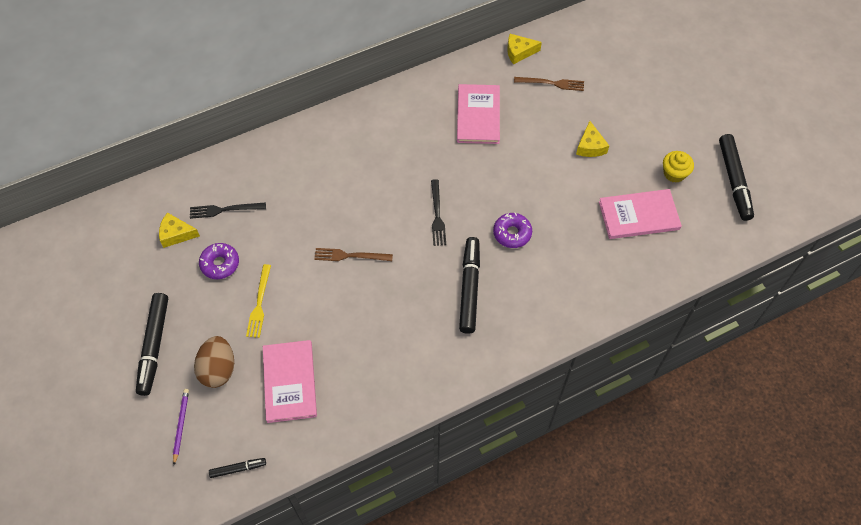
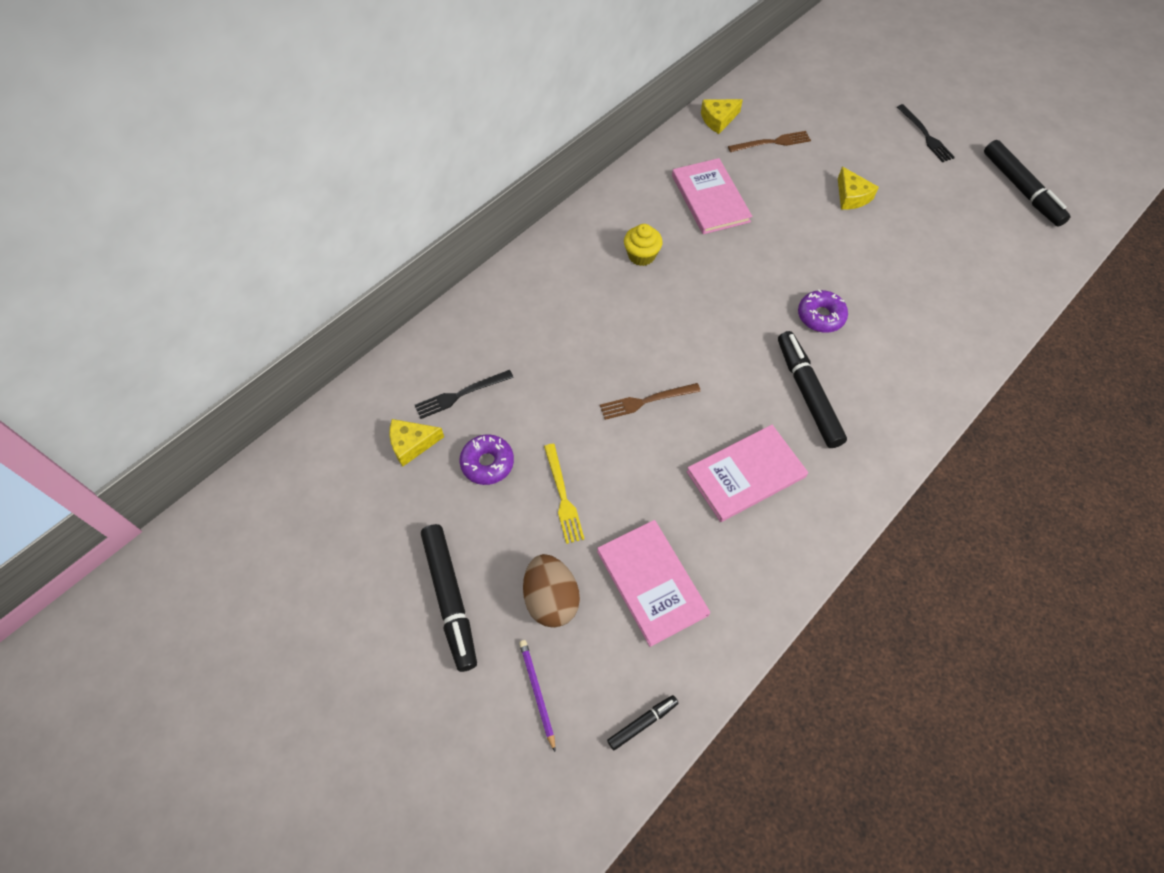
camera: 20 degrees left, 0 degrees up
black fork [431,179,446,246] -> black fork moved to [897,104,955,162]
pink book [599,189,682,239] -> pink book moved to [687,425,808,522]
yellow cupcake [663,151,694,183] -> yellow cupcake moved to [624,224,663,266]

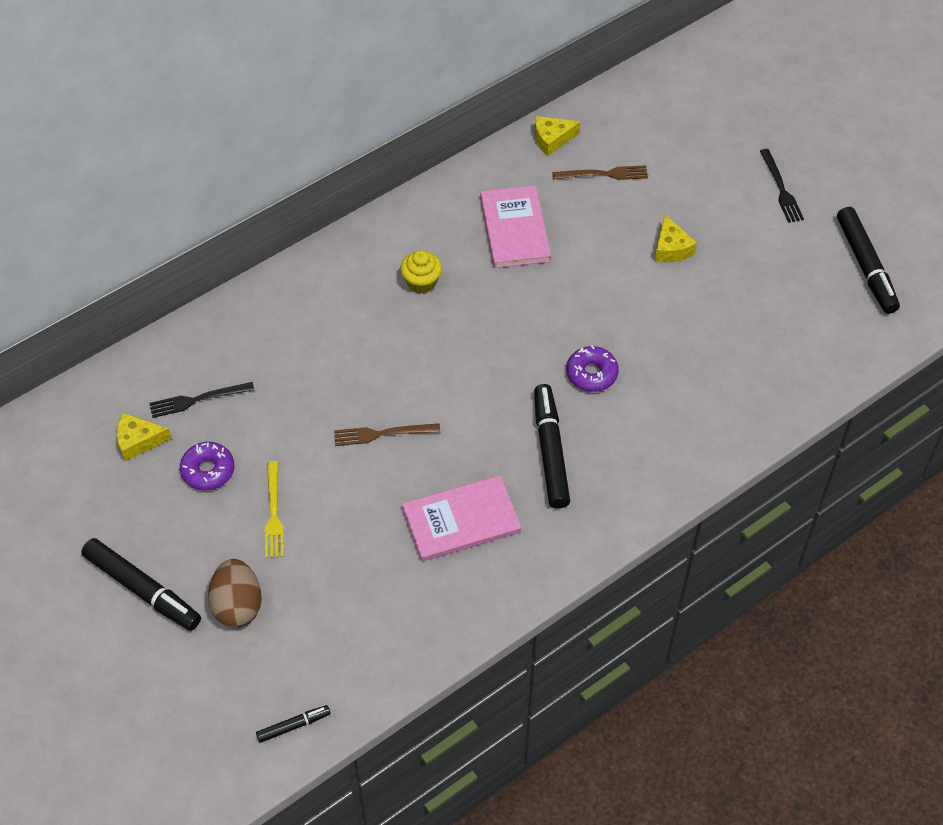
camera: 10 degrees right, 5 degrees down
black marker [421,524,477,672] -> black marker turned 45 degrees counterclockwise [81,538,201,631]
purple pencil [519,640,555,752] -> none
pink book [597,520,710,647] -> none

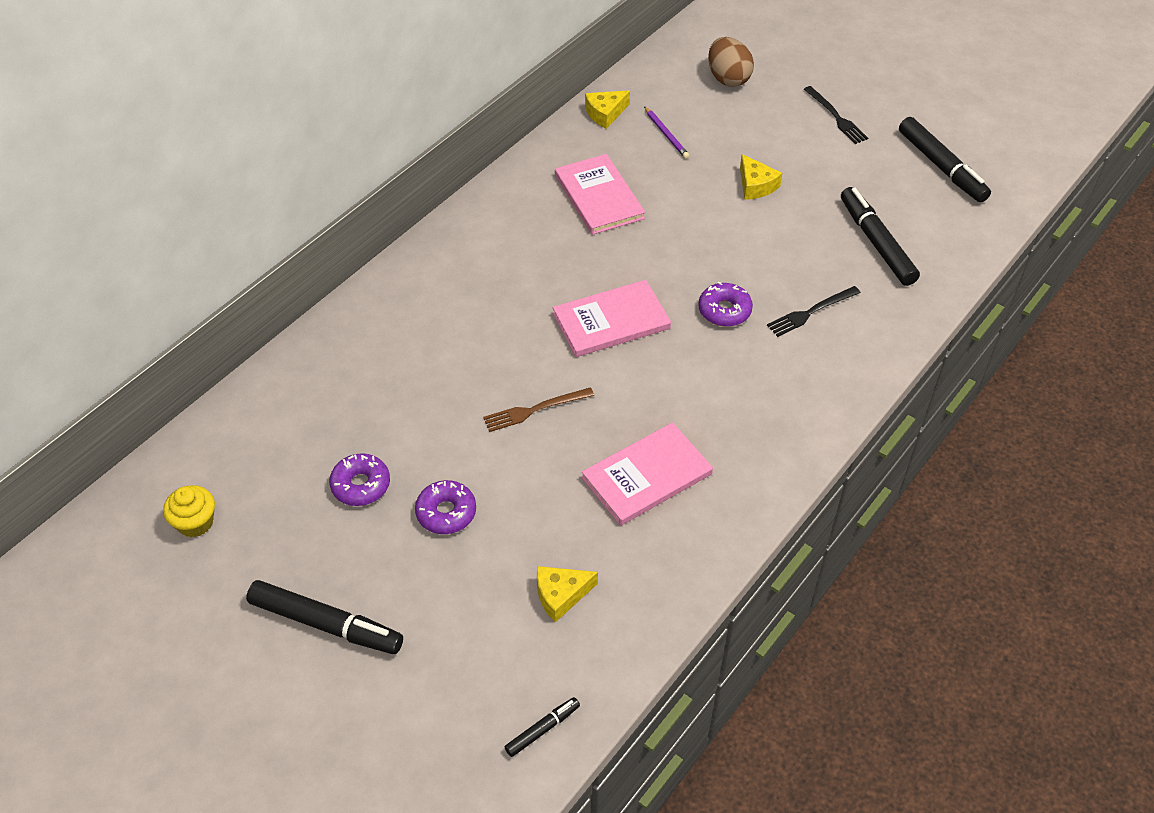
camera: 15 degrees left, 5 degrees down
yellow cheese [117,413,172,461] -> yellow cheese moved to [537,566,598,622]
black fork [149,382,254,418] -> black fork moved to [767,286,861,337]
brown egg [208,559,262,628] -> brown egg moved to [708,37,754,87]
yellow fork [265,461,284,558] -> purple donut [415,480,476,534]
yellow cupcake [400,250,442,294] -> yellow cupcake moved to [163,485,215,537]
black marker [534,384,570,509] -> black marker moved to [841,187,920,286]
brown fork [552,165,648,180] -> purple pencil [644,106,689,159]
none -> pink book [553,280,671,357]

